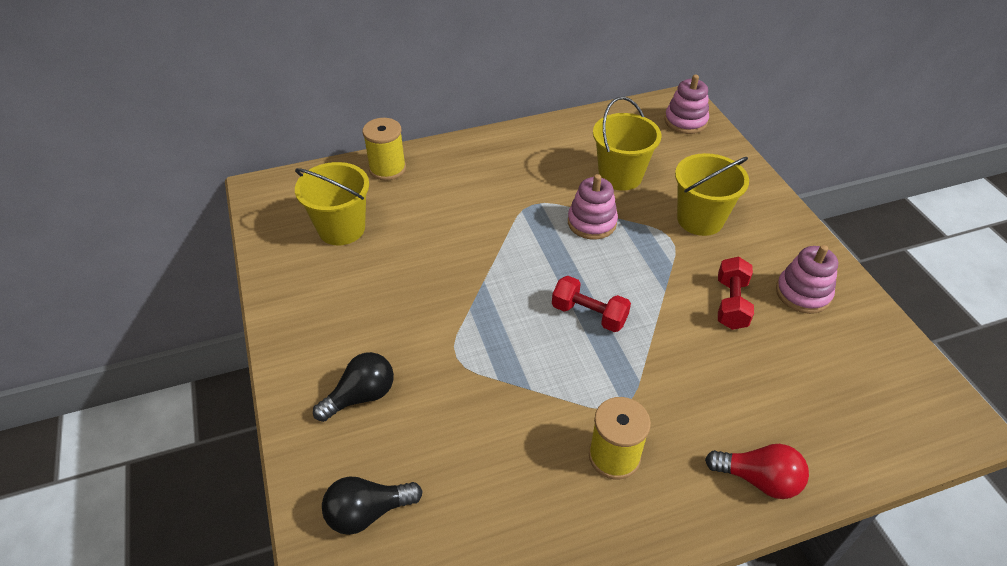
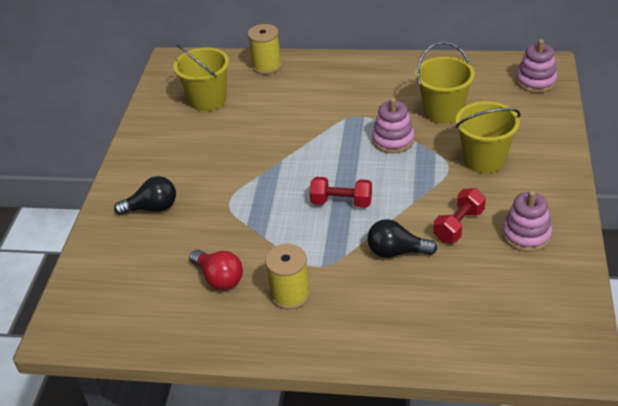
camera: 30 degrees right, 5 degrees down
black light bulb [322,476,423,535] -> black light bulb moved to [367,219,437,258]
red dumbbell [552,276,631,332] -> red dumbbell turned 45 degrees counterclockwise [310,177,372,208]
red light bulb [705,444,809,499] -> red light bulb moved to [190,250,243,290]

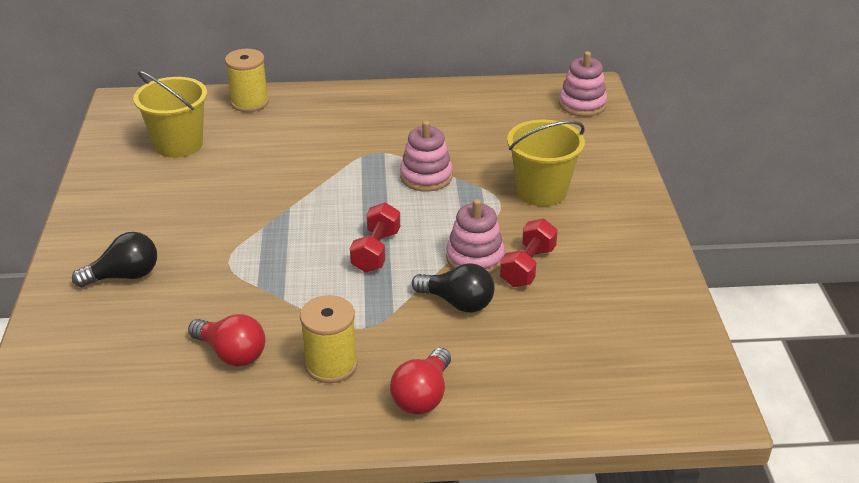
camera: 15 degrees left, 5 degrees down
red dumbbell [310,177,372,208] -> red dumbbell turned 75 degrees counterclockwise [350,202,400,273]
black light bulb [367,219,437,258] -> black light bulb turned 150 degrees counterclockwise [412,263,494,313]
yellow bucket [415,42,475,124] -> none
pink stacking toy [502,190,552,252] -> pink stacking toy moved to [446,199,505,274]
none -> red light bulb [390,348,451,414]

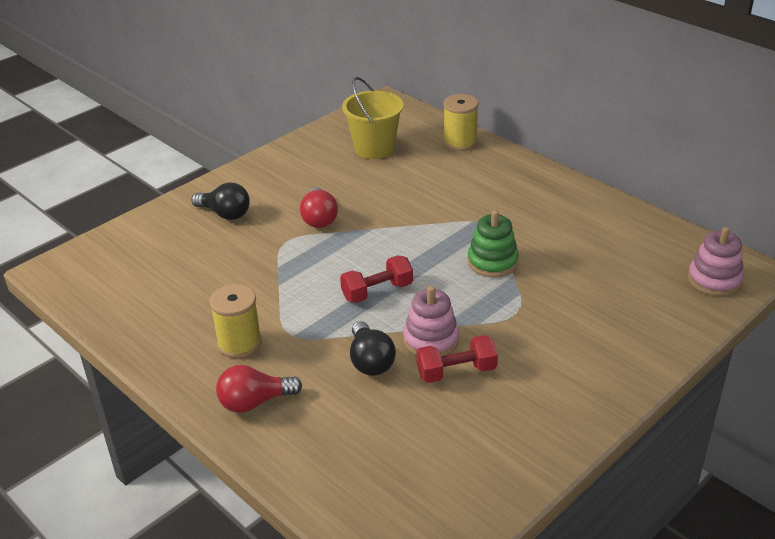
camera: 50 degrees right, 0 degrees up
red light bulb [188,314,265,367] -> red light bulb moved to [300,187,338,228]
pink stacking toy [400,121,453,192] -> green stacking toy [468,210,519,277]
yellow bucket [507,120,585,206] -> none

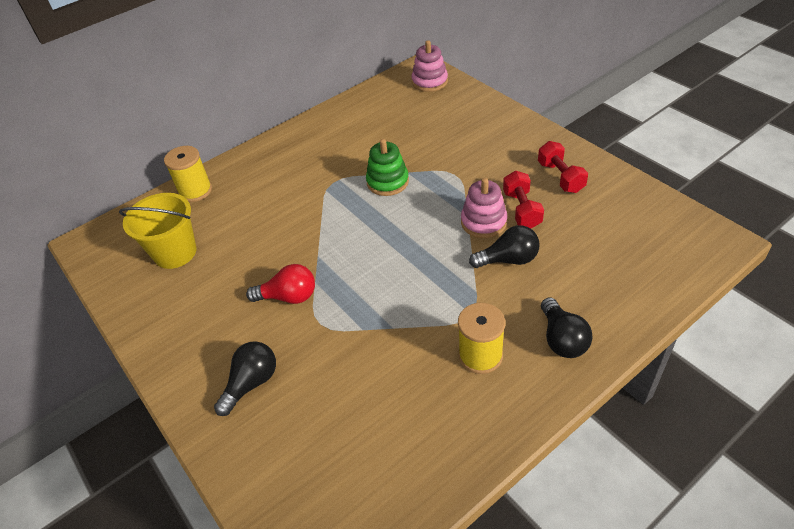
camera: 80 degrees left, 10 degrees up
red light bulb [216,365,302,413] -> black light bulb [541,297,593,358]
red dumbbell [340,255,413,303] -> red dumbbell moved to [538,141,588,193]

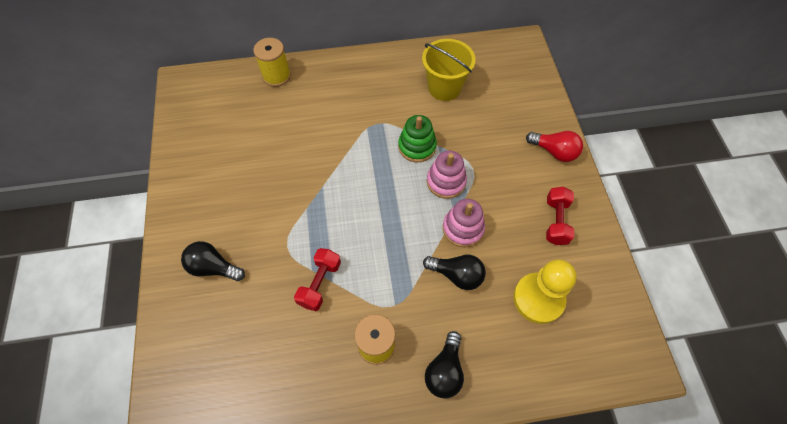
camera: 25 degrees right, 15 degrees up
yellow bucket [119,193,196,269] -> yellow bucket moved to [422,39,476,101]
black light bulb [214,341,276,416] -> black light bulb turned 135 degrees counterclockwise [181,241,245,281]
red light bulb [246,264,315,304] -> red light bulb moved to [526,131,583,162]
pink stacking toy [411,40,448,92] -> pink stacking toy moved to [427,151,467,199]
red dumbbell [503,171,544,229] -> red dumbbell moved to [294,248,341,311]
none -> yellow pawn [513,259,577,324]

